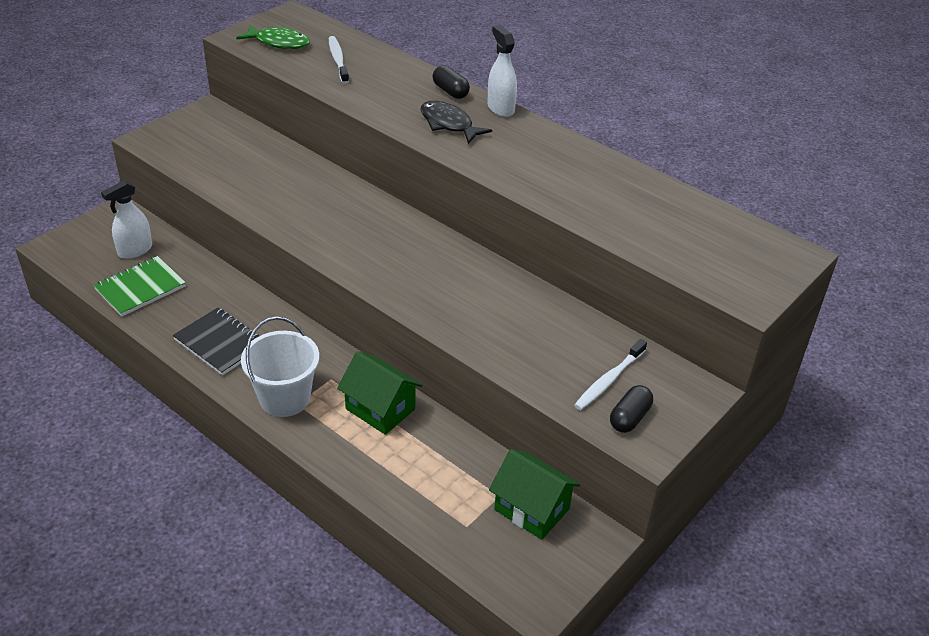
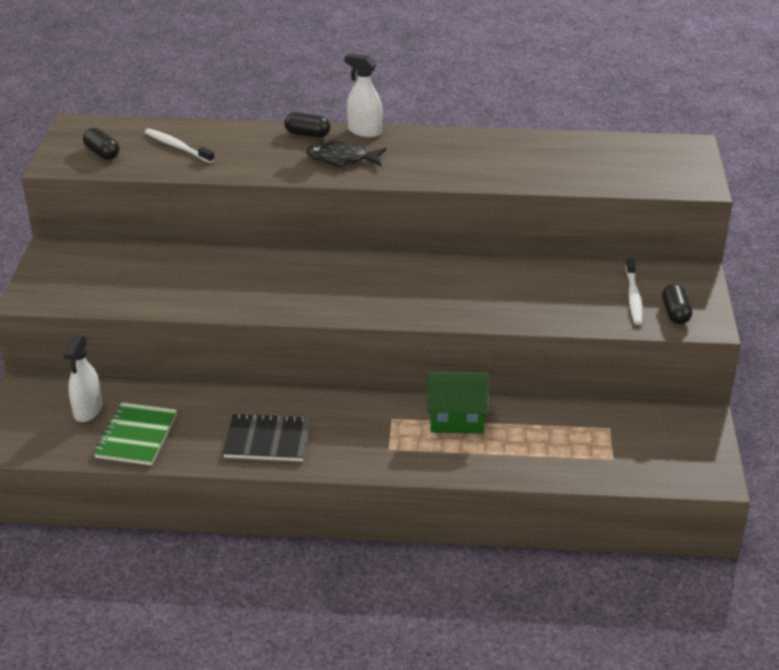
camera: 35 degrees left, 5 degrees down
green fish [236,25,310,49] -> black capsule [83,128,119,160]
white bucket [241,316,319,417] -> none
green house [489,449,580,540] -> none

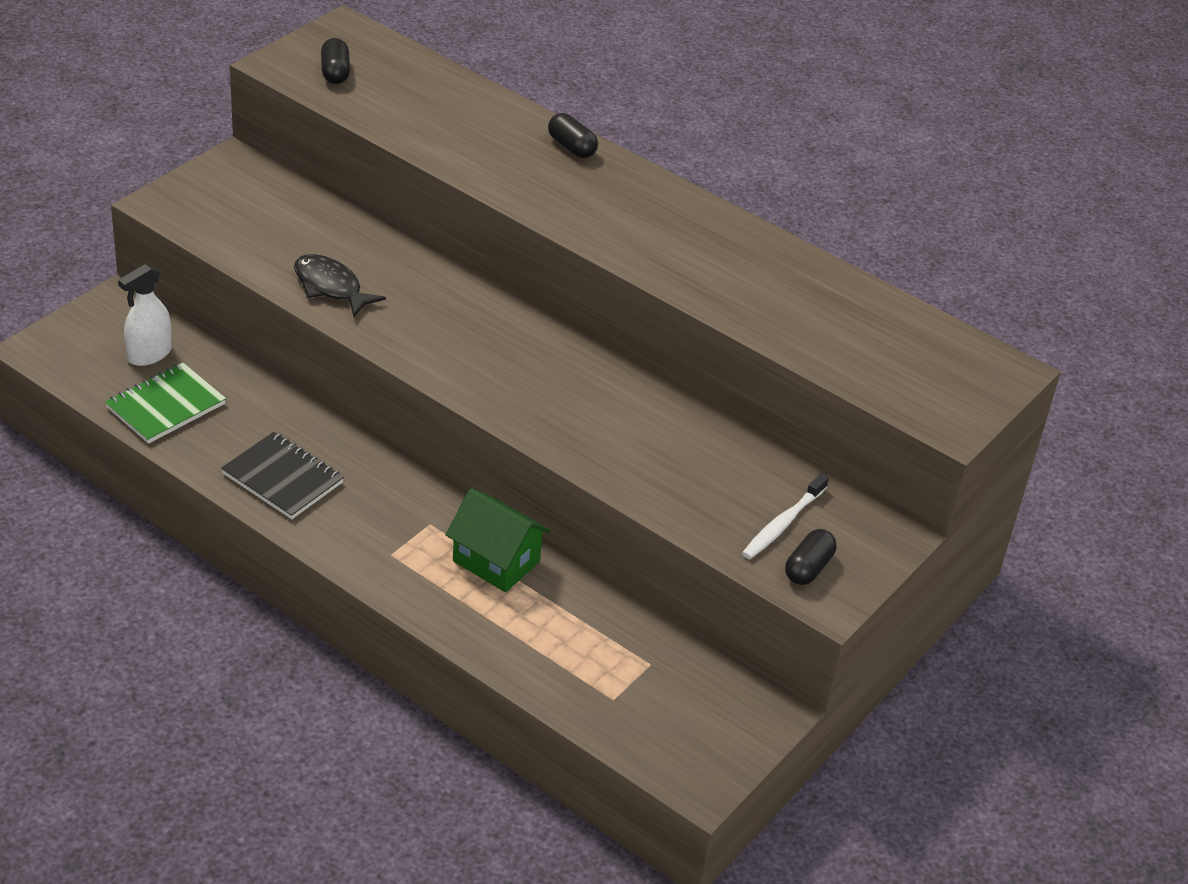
camera: 30 degrees right, 5 degrees up
white toothbrush [145,129,215,163] -> none
black fish [306,141,386,168] -> black fish moved to [294,254,386,317]
white spray bottle [344,54,383,137] -> none

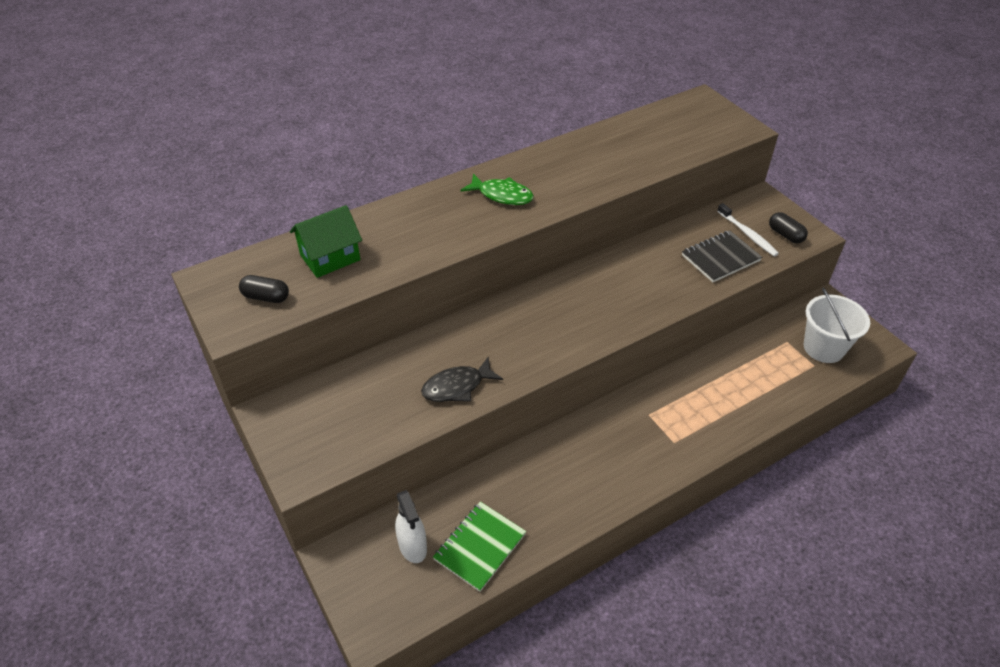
camera: 65 degrees left, 5 degrees up
green notebook [105,363,226,444] -> green notebook turned 60 degrees clockwise [433,501,526,592]
black notebook [221,432,344,519] -> black notebook moved to [682,230,762,282]
green house [446,488,551,592] -> green house moved to [290,205,362,278]
black capsule [548,113,598,158] -> none
none -> green fish [460,173,534,205]
none -> white bucket [804,287,870,363]

